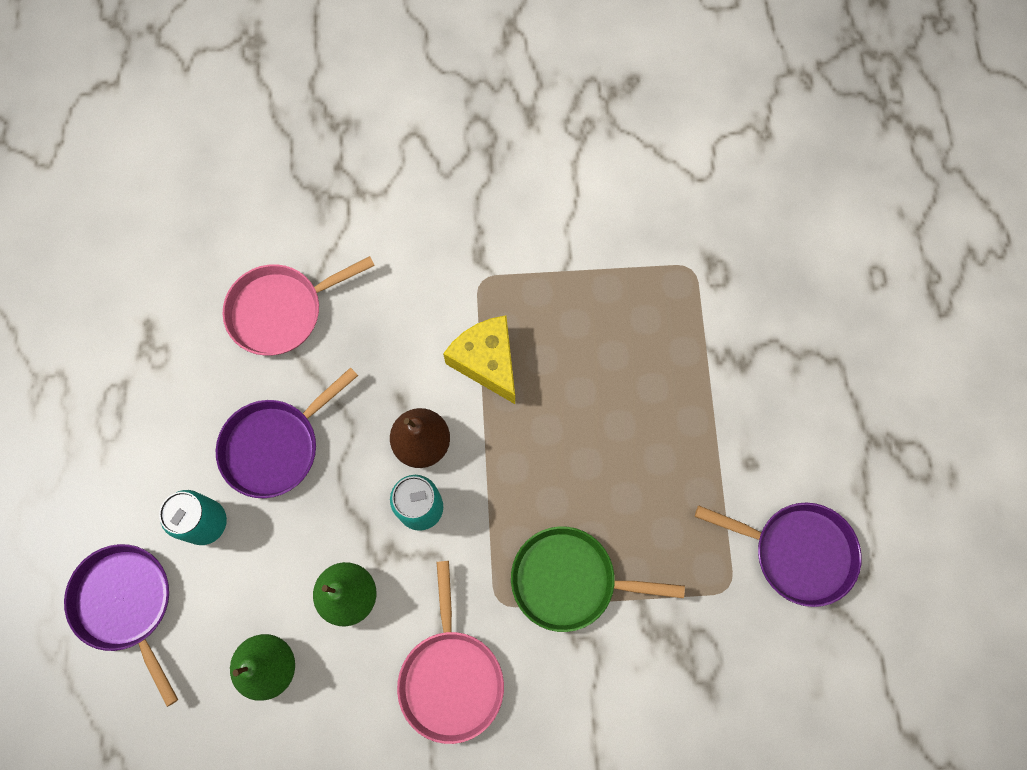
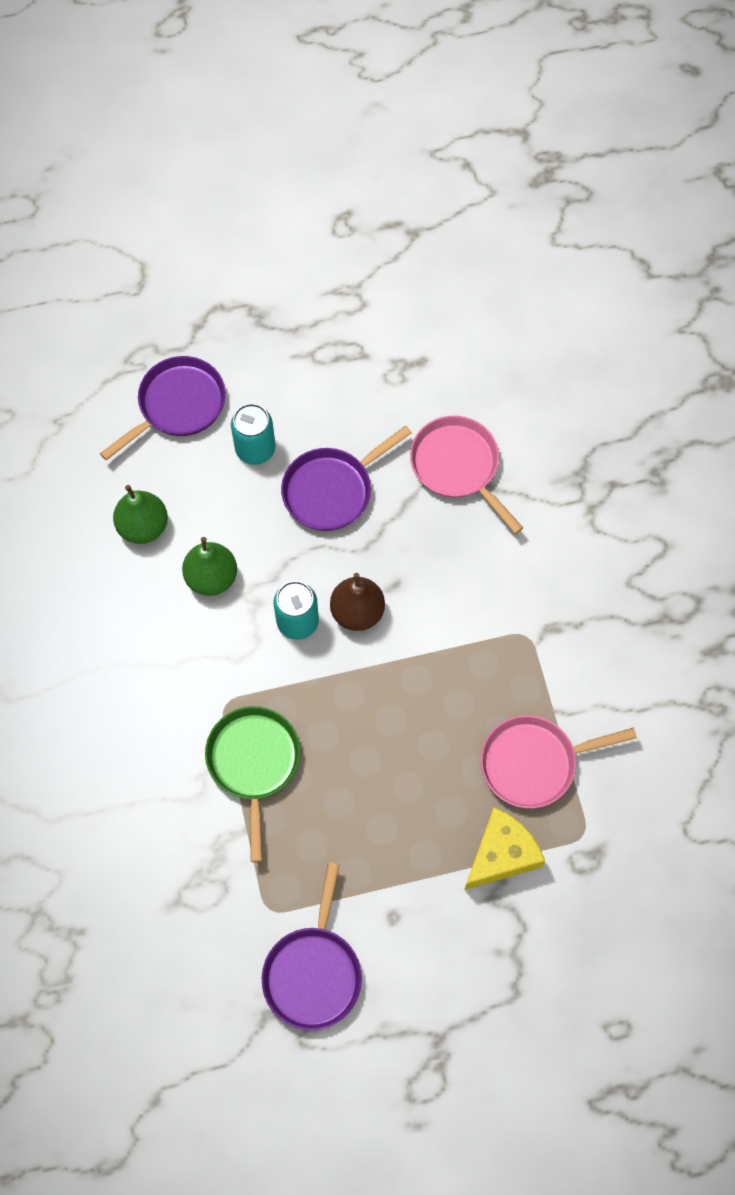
camera: 80 degrees right, 5 degrees down
purple pan [216,367,358,498] -> purple pan turned 75 degrees counterclockwise [281,425,412,531]
pink pan [397,561,504,744] -> pink pan moved to [481,715,637,808]
yellow cheese [443,315,515,404] -> yellow cheese moved to [464,807,545,890]

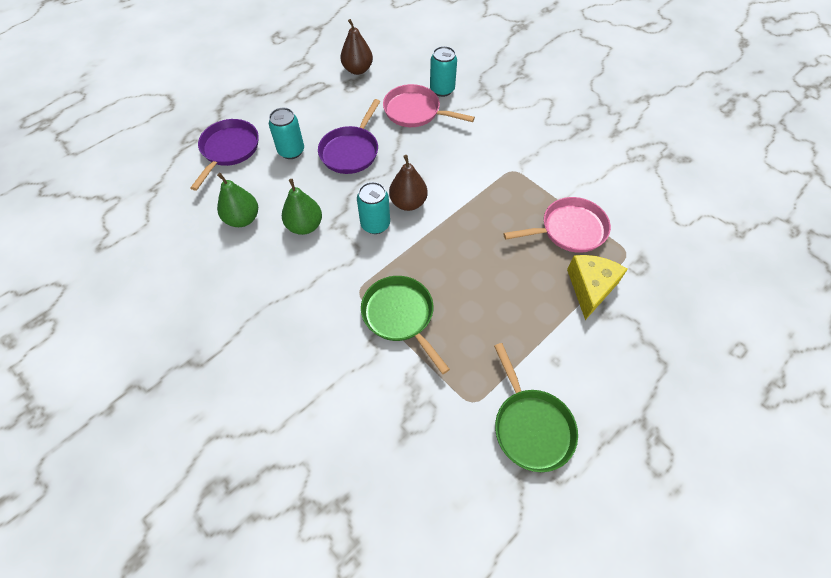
camera: 30 degrees left, 10 degrees down
purple pan [262,862,362,1030] -> green pan [494,343,578,472]
pink pan [481,715,637,808] -> pink pan turned 150 degrees counterclockwise [503,197,611,253]
none -> brown pear [340,19,373,75]
none -> turquoise can [430,46,457,97]

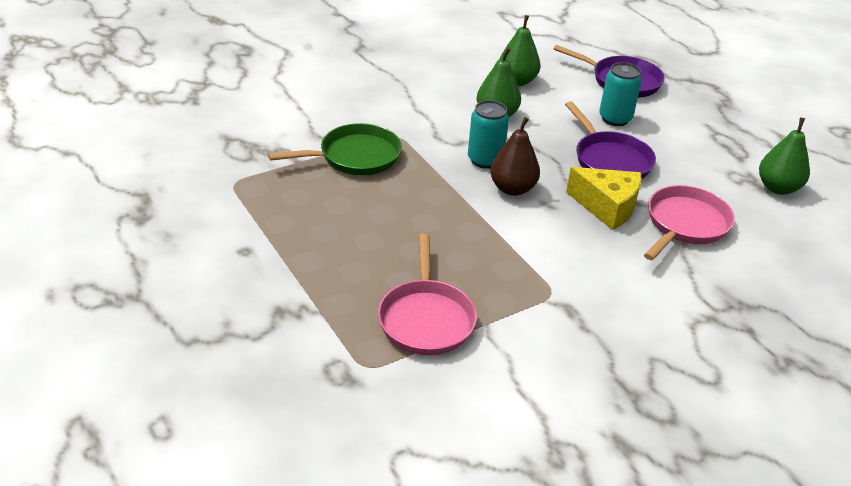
camera: 100 degrees right, 20 degrees down
purple pan [318,99,380,174] -> purple pan turned 150 degrees counterclockwise [565,101,656,179]
brown pear [340,19,373,75] -> green pear [759,117,810,195]
turquoise can [430,46,457,97] -> none
green pan [494,343,578,472] -> none
yellow cheese [567,255,628,320] -> yellow cheese moved to [566,167,641,230]

